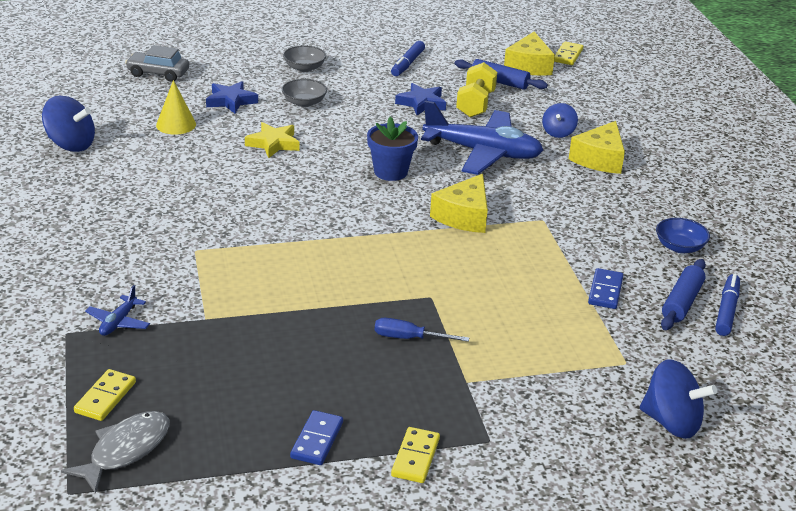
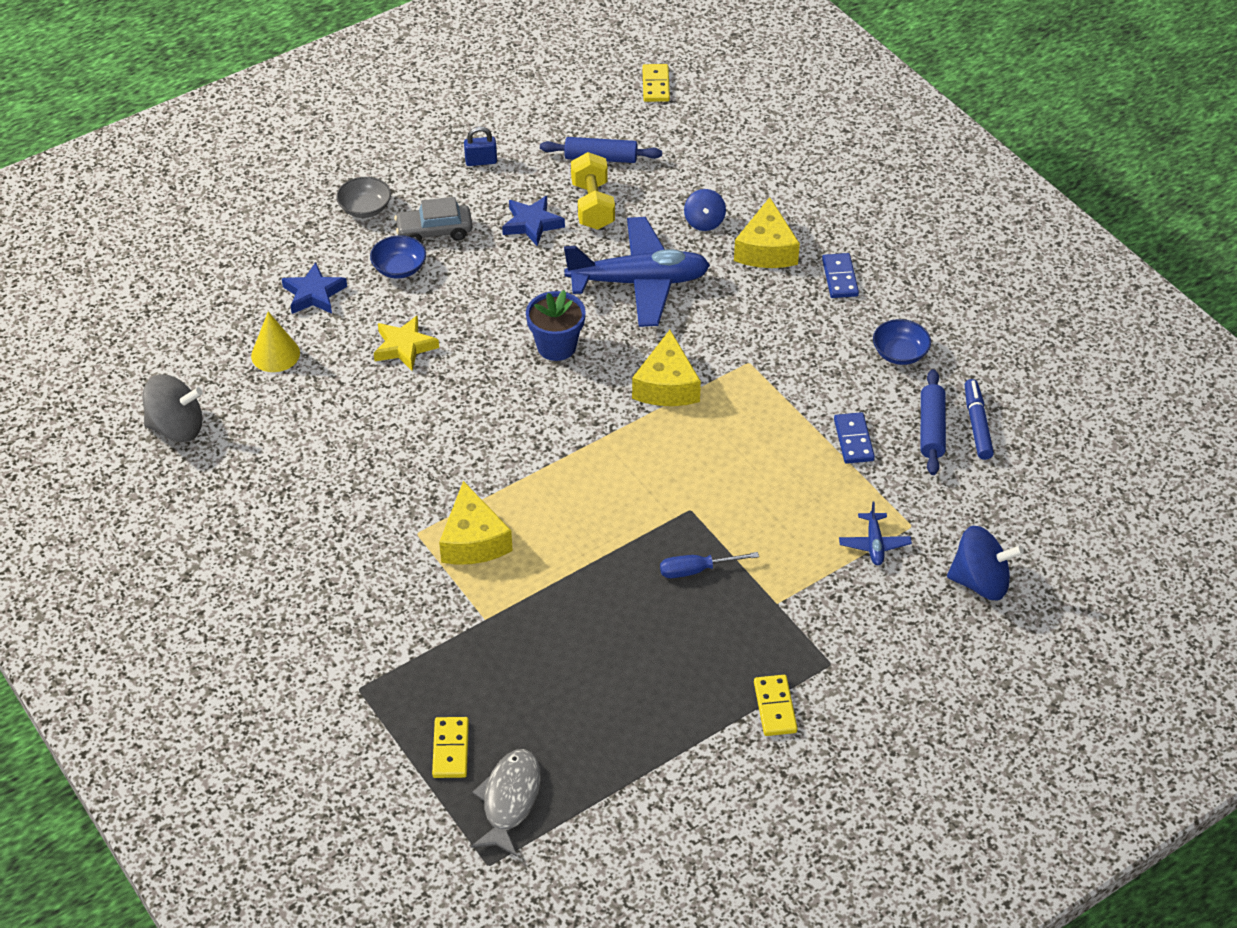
camera: 20 degrees left, 15 degrees up
blue spinning top [42,95,95,152] -> grey spinning top [142,374,203,442]
blue plane [85,285,150,336] -> blue plane moved to [839,501,912,565]
grey car [125,45,189,82] -> grey car moved to [394,197,473,242]
grey bowl [282,79,327,107] -> blue bowl [370,235,426,279]
blue domino [290,410,343,465] -> blue domino moved to [822,253,859,298]
blue marker [391,41,425,76] -> blue padlock [464,126,497,166]
yellow cheese [504,32,555,76] -> yellow cheese moved to [439,481,513,565]

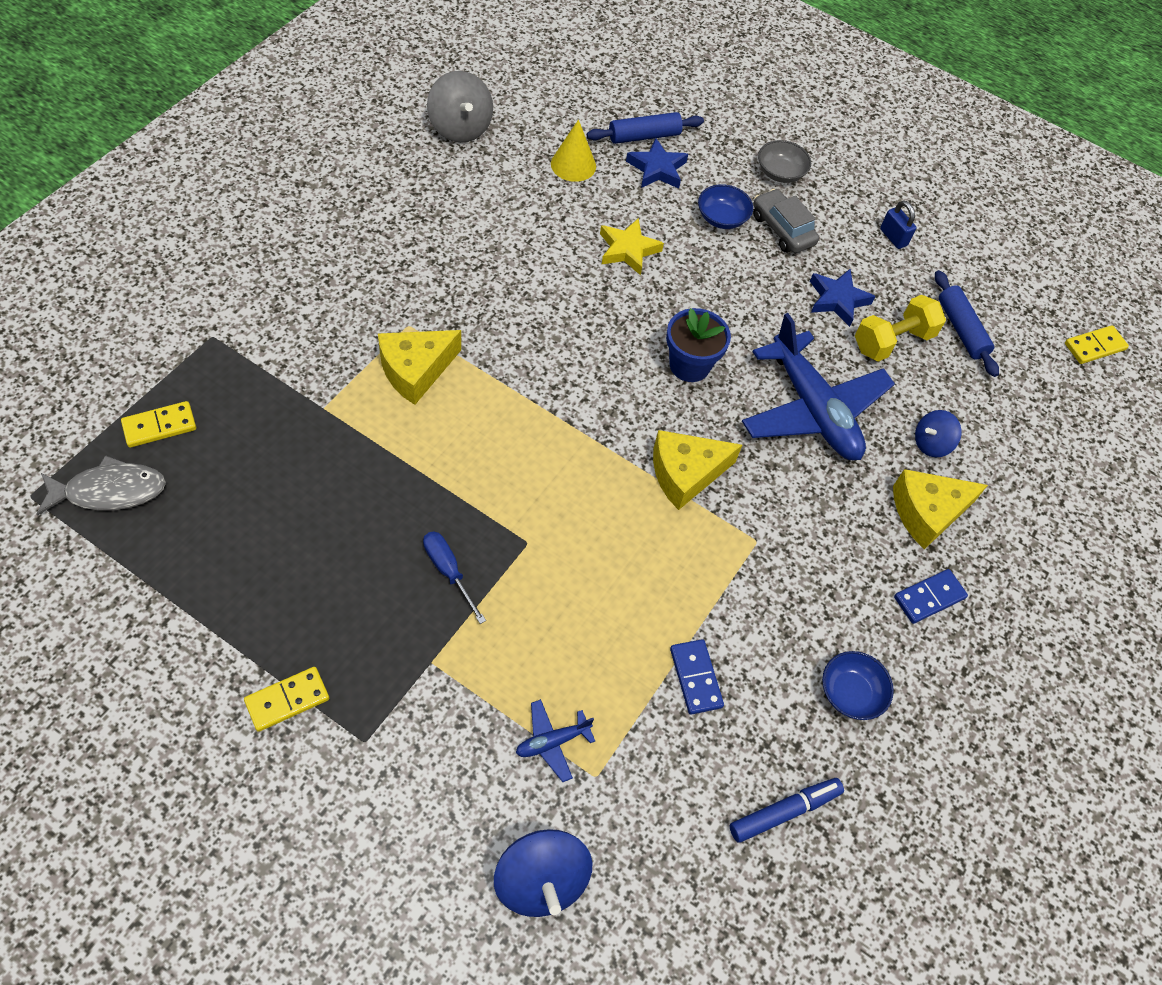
camera: 60 degrees right, 10 degrees up
blue domino [834,412,875,464] -> blue domino turned 75 degrees counterclockwise [670,639,724,715]
blue rolling pin [921,369,946,475] -> blue rolling pin moved to [587,112,704,144]

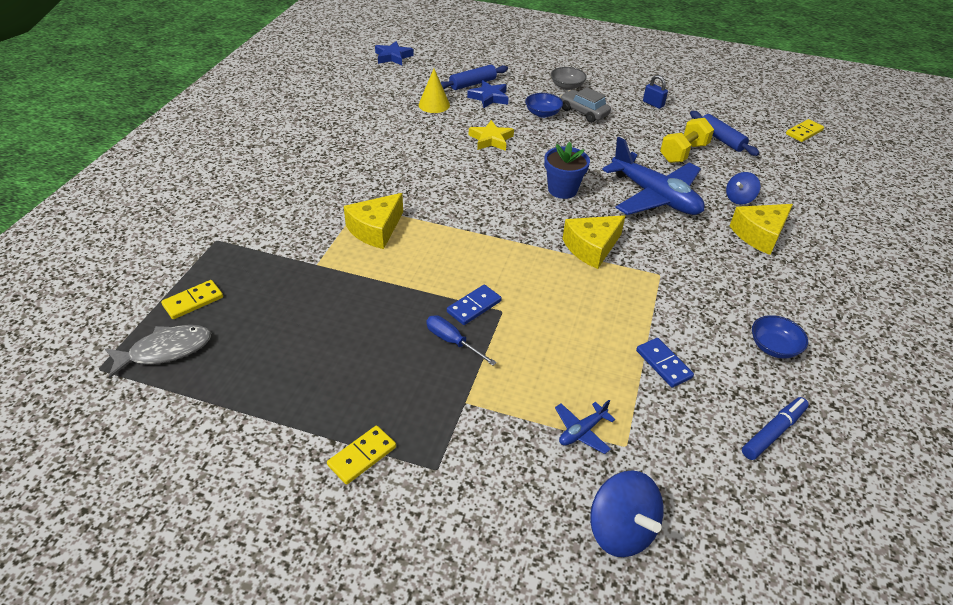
camera: 10 degrees left, 15 degrees down
grey spinning top [427,71,493,143] -> none
blue star [810,269,876,327] -> blue star moved to [375,41,414,65]
blue domino [894,569,968,624] -> blue domino moved to [447,285,502,325]

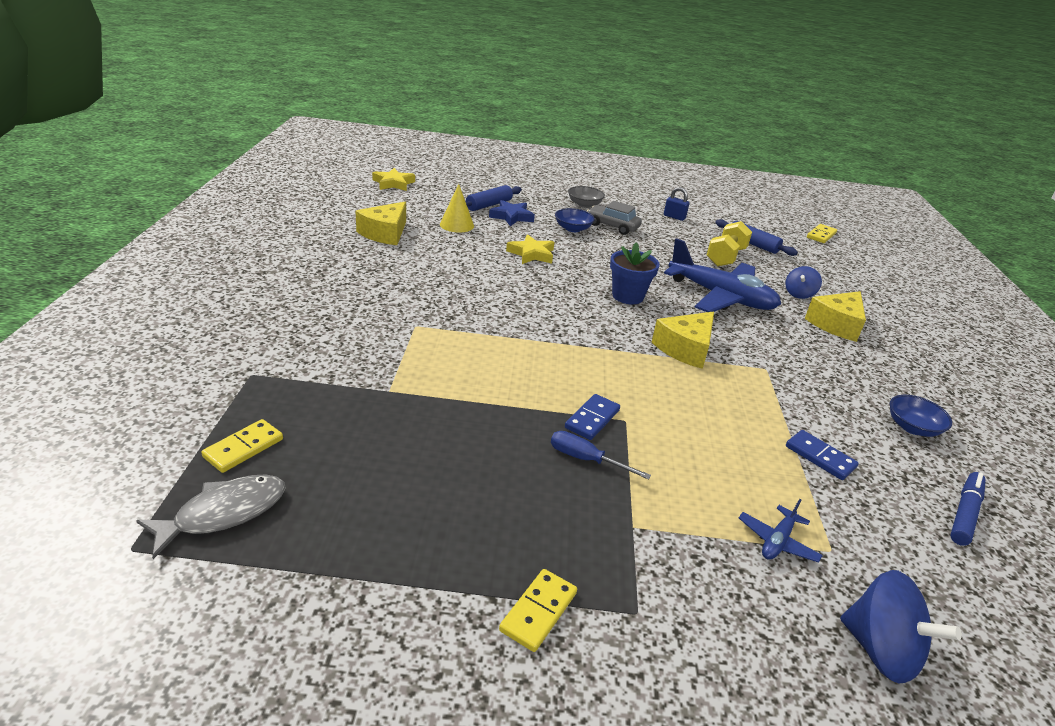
camera: 15 degrees left, 10 degrees down
yellow cheese [344,193,403,249] -> yellow cheese moved to [355,202,406,245]
blue star [375,41,414,65] -> yellow star [372,168,415,191]

